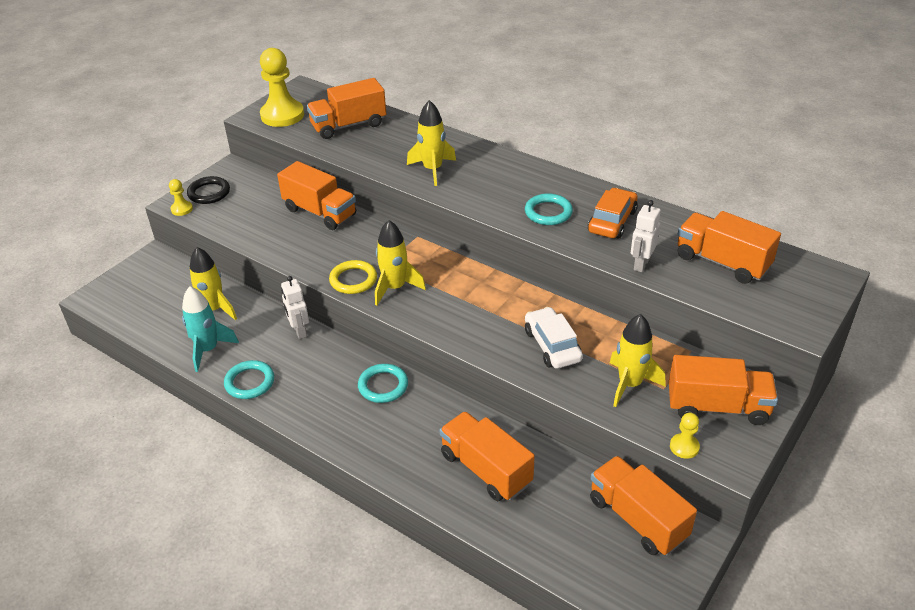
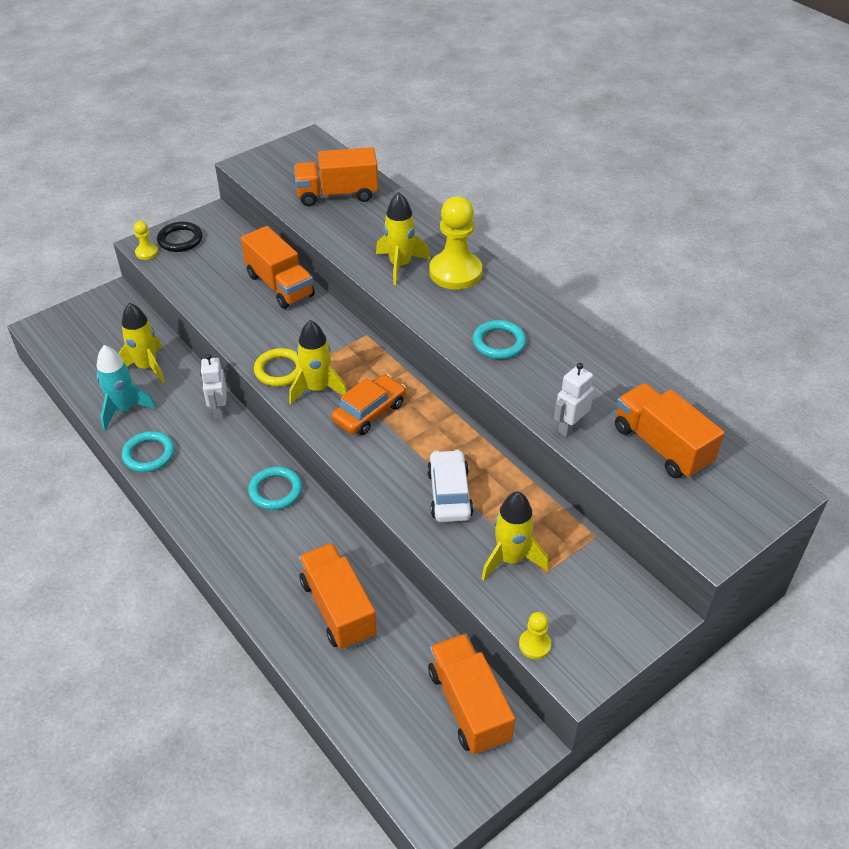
camera: 15 degrees right, 5 degrees up
yellow pawn [260,48,304,127] -> yellow pawn moved to [429,196,482,290]
orange car [588,188,638,238] -> orange car moved to [331,374,406,435]
orange truck [669,355,778,425] -> none

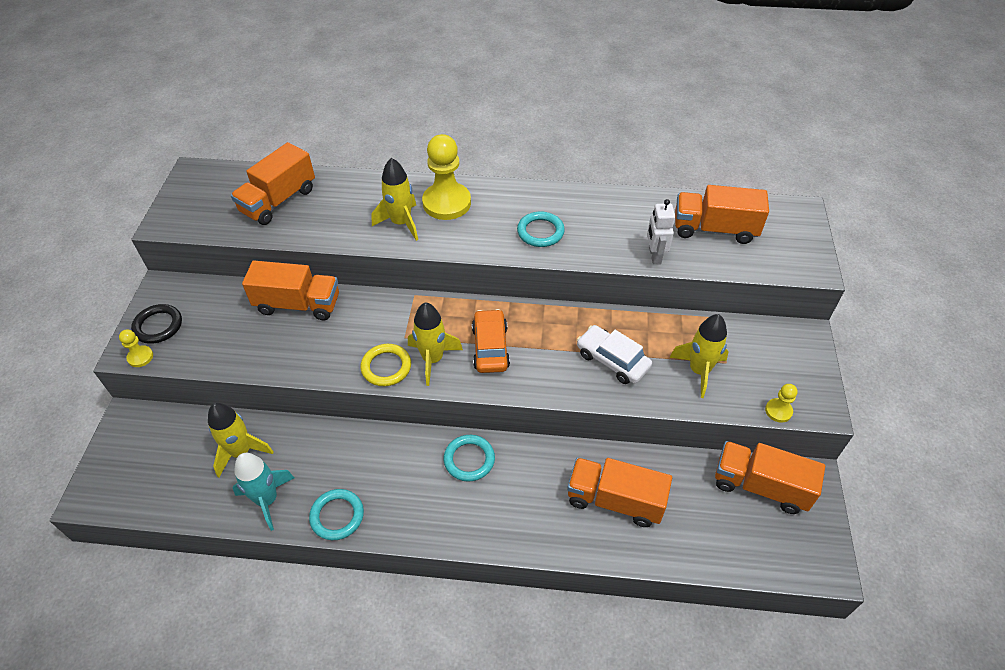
camera: 45 degrees left, 5 degrees up
white robot [200,354,227,419] -> none

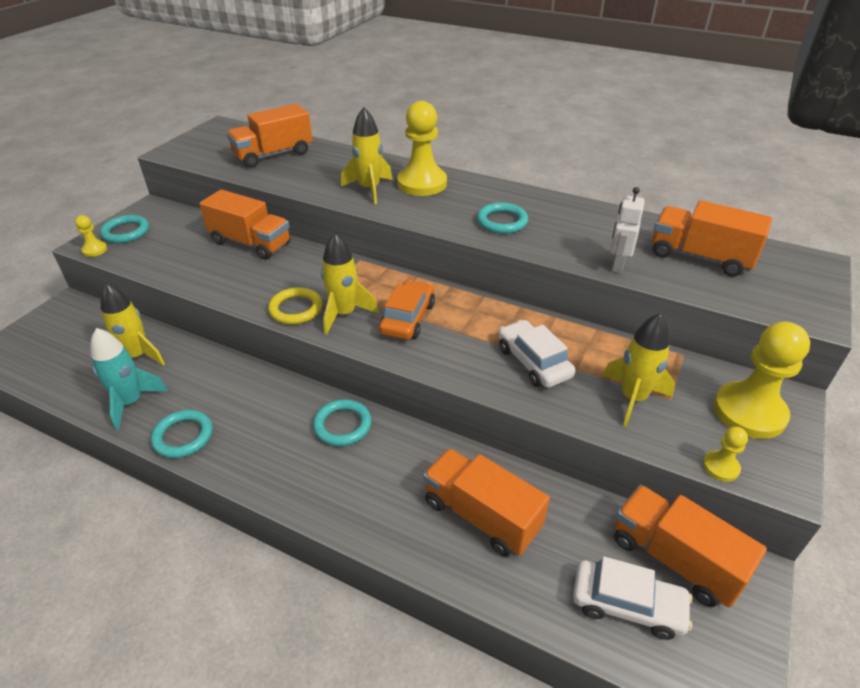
camera: 20 degrees right, 10 degrees down
black ring [131,304,182,344] -> turquoise ring [100,215,149,243]
none -> white car [573,556,692,640]
none -> yellow pawn [714,322,810,439]

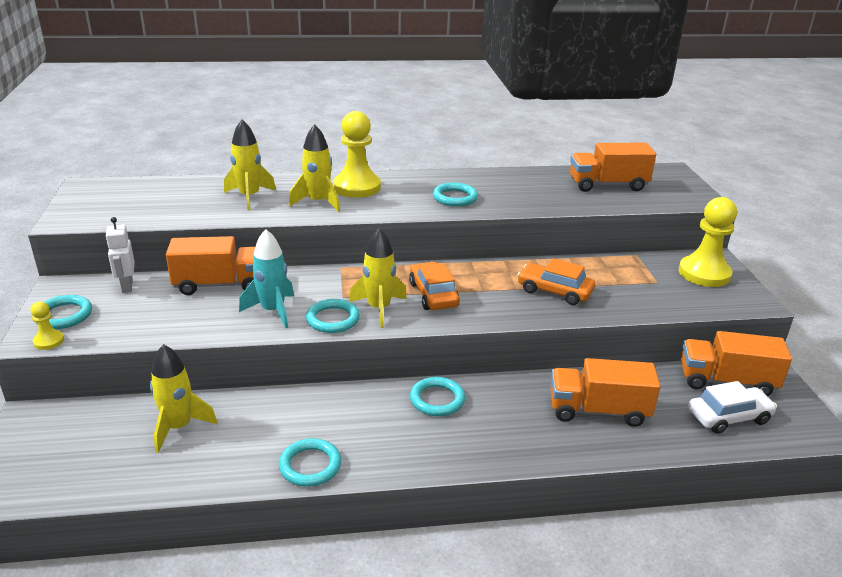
camera: 35 degrees left, 10 degrees down
turquoise rocket [90,328,168,430] -> turquoise rocket moved to [239,229,294,328]
orange truck [227,104,313,168] -> none
yellow ring [268,287,323,324] -> turquoise ring [306,299,360,333]
white car [498,320,575,388] -> orange car [517,258,595,305]
yellow rocket [602,313,675,427] -> yellow rocket moved to [224,120,276,210]
white robot [610,187,645,273] -> white robot moved to [105,217,135,293]
yellow pawn [703,427,748,482] -> none

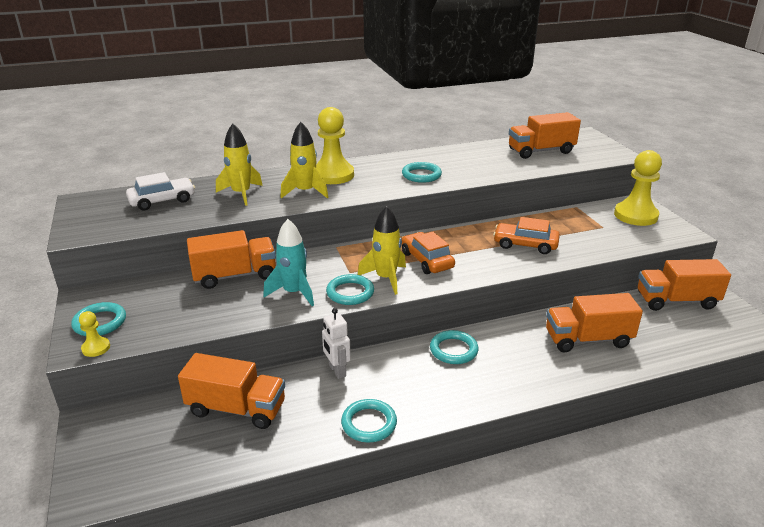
camera: 10 degrees left, 0 degrees up
white robot [105,217,135,293] -> white robot moved to [322,308,351,379]
yellow rocket [150,344,217,453] -> orange truck [178,353,285,429]
white car [688,381,777,434] -> white car moved to [126,172,195,210]

